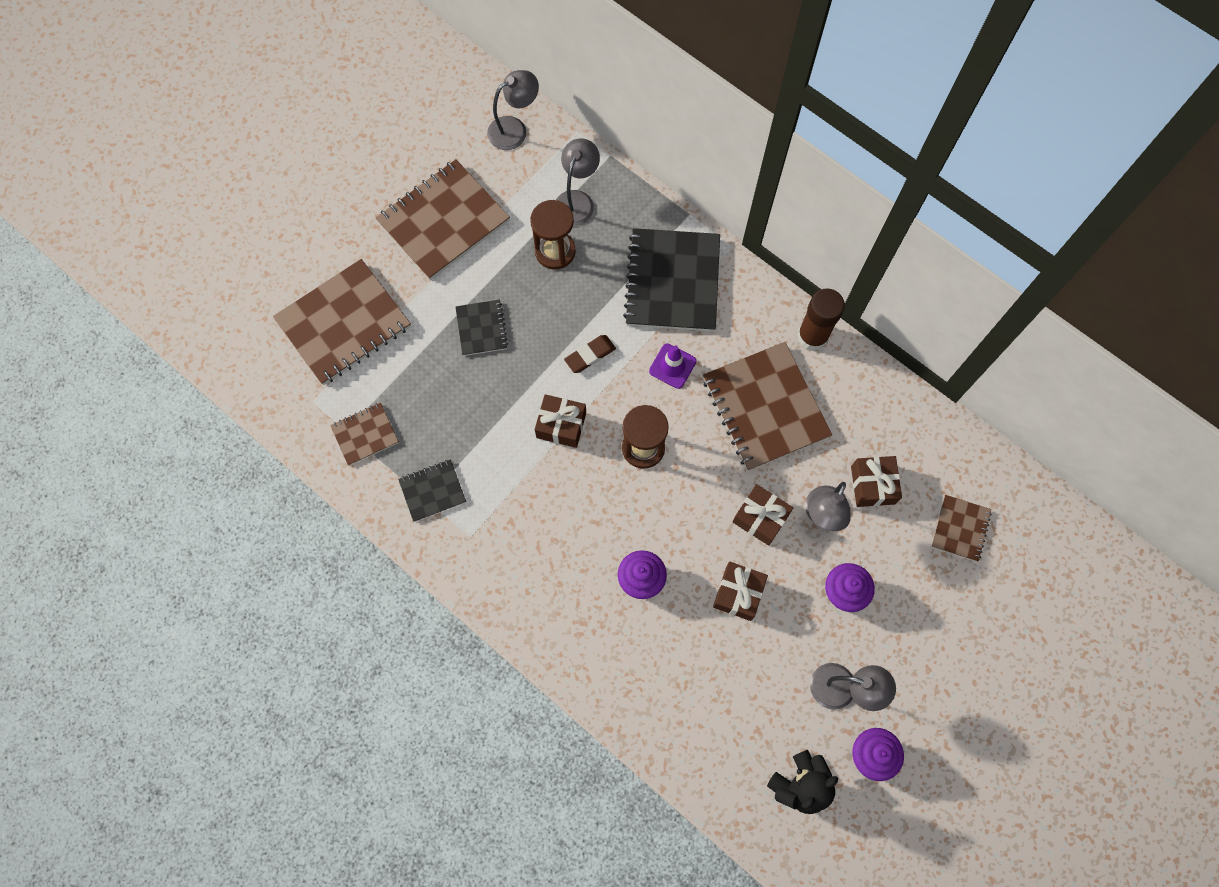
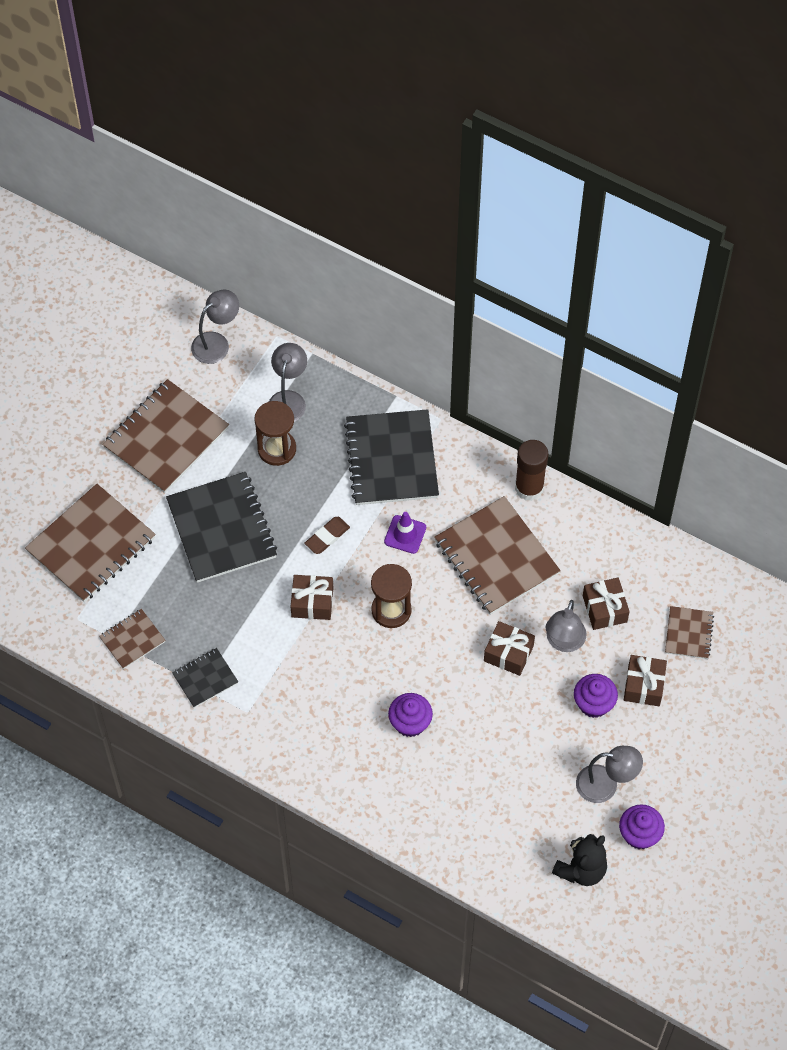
camera: 10 degrees left, 10 degrees down
black notebook [456,300,508,356] -> black notebook [166,472,277,583], size x1.99
brown gift [713,562,768,621] -> brown gift moved to [624,655,667,706]

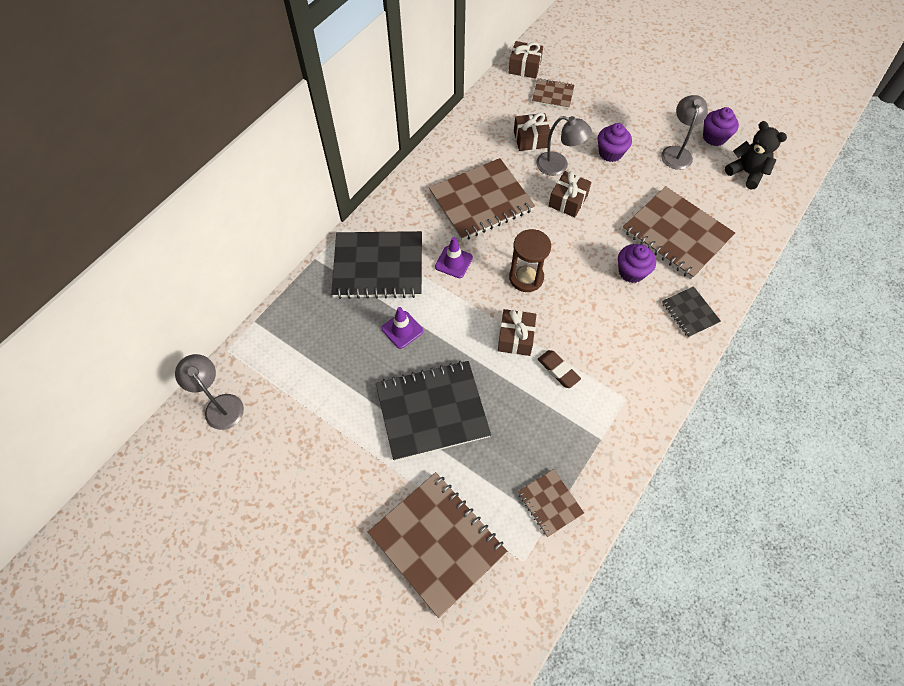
camera: 85 degrees left, 0 degrees up
brown notebook [102,379,229,493] -> brown notebook moved to [623,186,735,279]
black notebook [172,648,238,708] -> black notebook moved to [662,286,721,338]
brown hourglass [255,401,296,466] -> none
grey lamp [269,343,307,422] -> none
brown eraser [304,517,350,554] -> brown eraser moved to [537,350,581,388]
brown glue stick [515,440,548,501] -> none
brown gift [624,655,667,706] -> brown gift moved to [508,41,543,79]
none -> purple traffic cone [381,307,423,349]

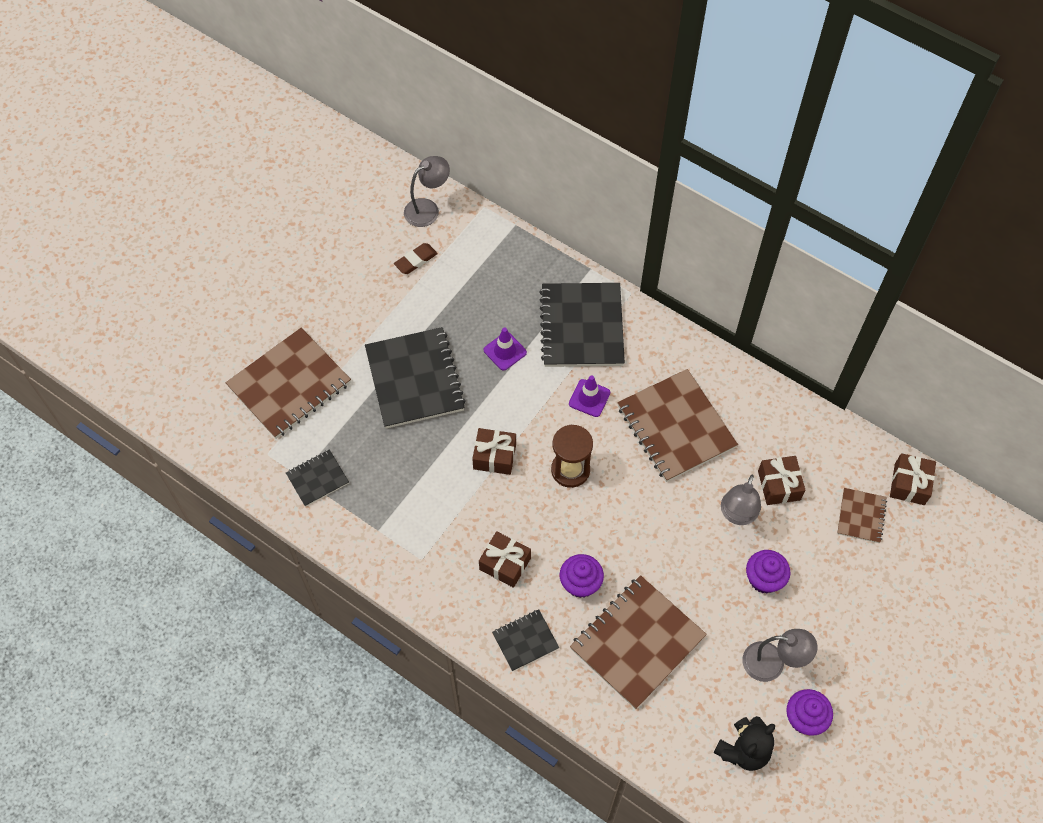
camera: 90 degrees right, 0 degrees up
brown notebook [518,469,584,537] -> black notebook [286,449,349,507]
brown eraser [537,350,581,388] -> brown eraser moved to [394,243,438,274]
brown gift [549,171,592,217] -> brown gift moved to [479,531,531,588]

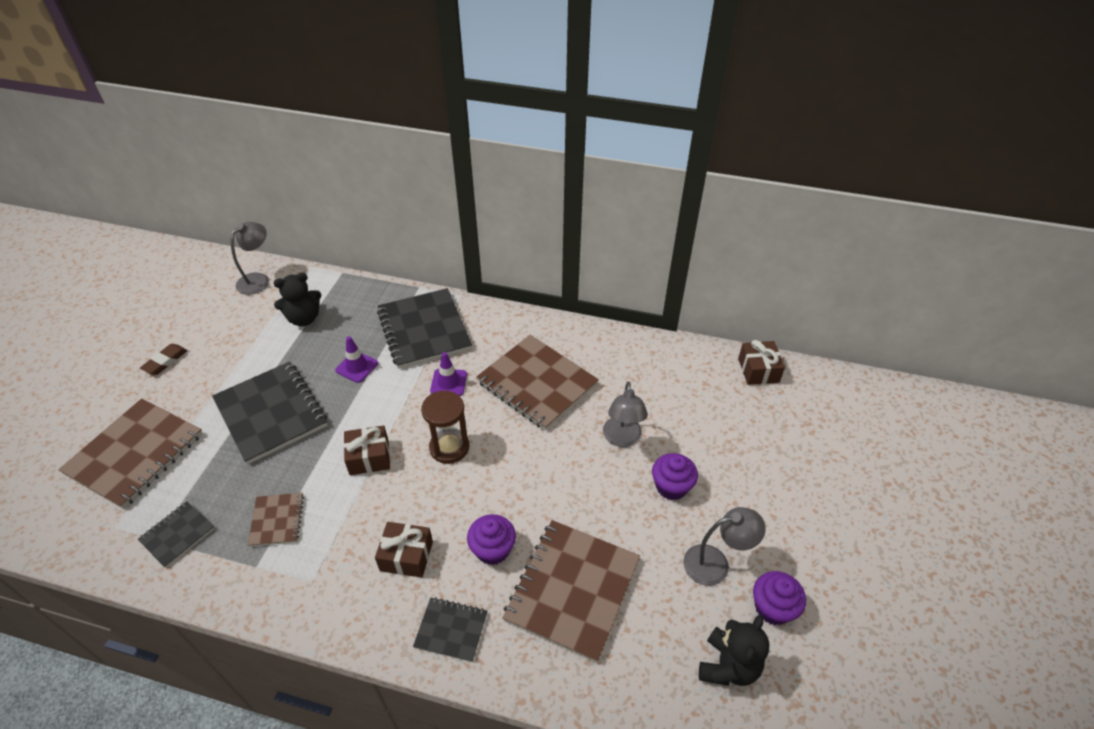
camera: 20 degrees left, 15 degrees down
brown eraser [394,243,438,274] -> brown eraser moved to [140,344,188,375]
black notebook [492,609,559,671] -> black notebook turned 60 degrees clockwise [413,597,487,662]
brown gift [758,456,806,505] -> none
brown notebook [837,488,887,543] -> brown notebook moved to [248,493,304,547]
none -> black teddy bear [274,273,321,326]

